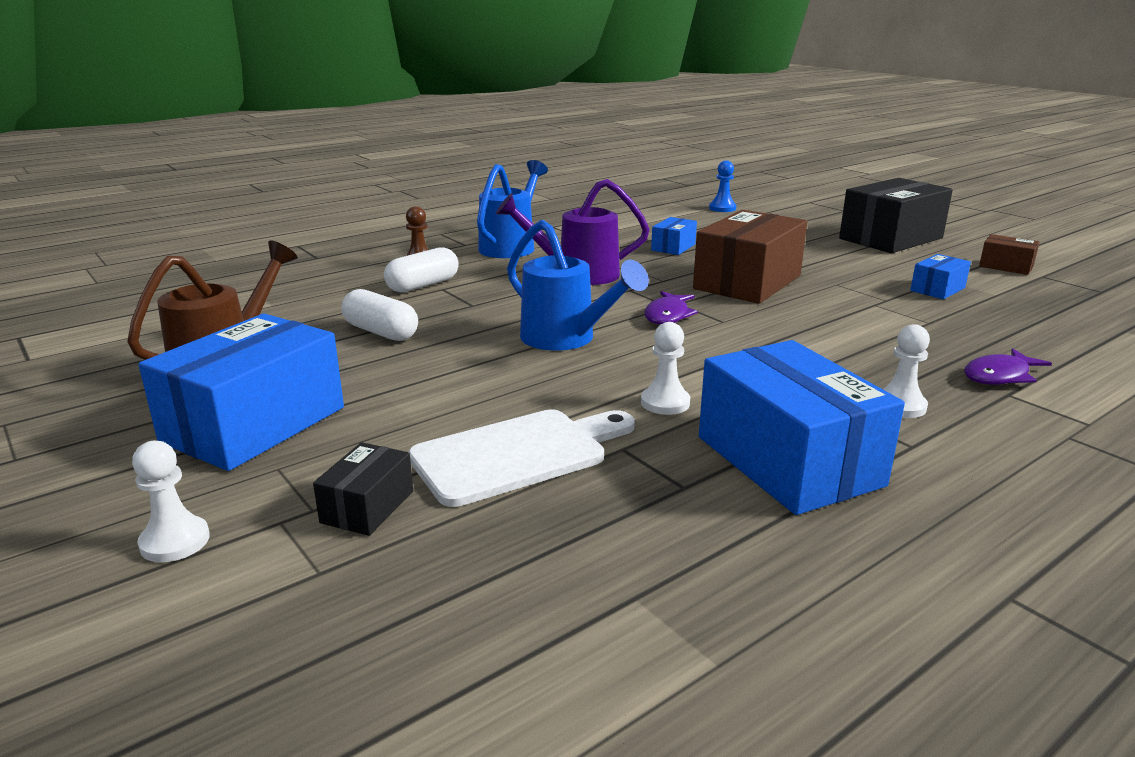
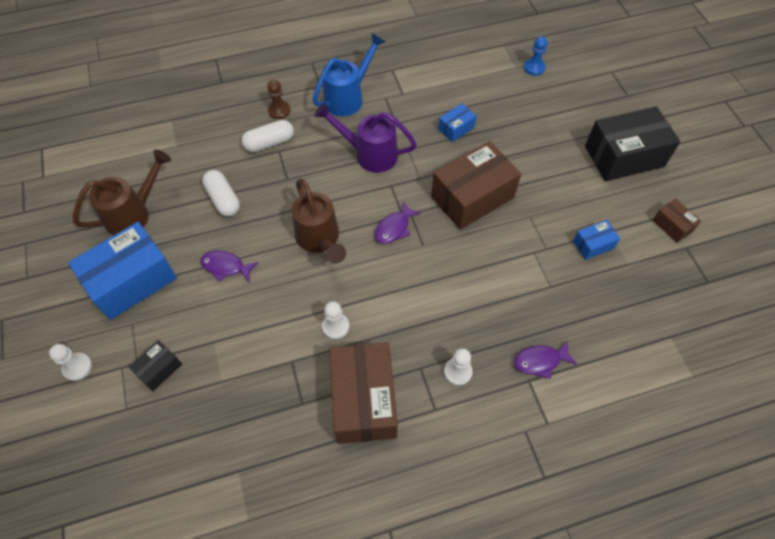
camera: 20 degrees right, 35 degrees up
white cutting board [408,409,634,507] -> none
blue watering can [507,220,649,351] -> brown watering can [292,179,346,264]
blue box [699,340,905,515] -> brown box [329,343,398,444]
none -> purple fish [200,251,259,282]

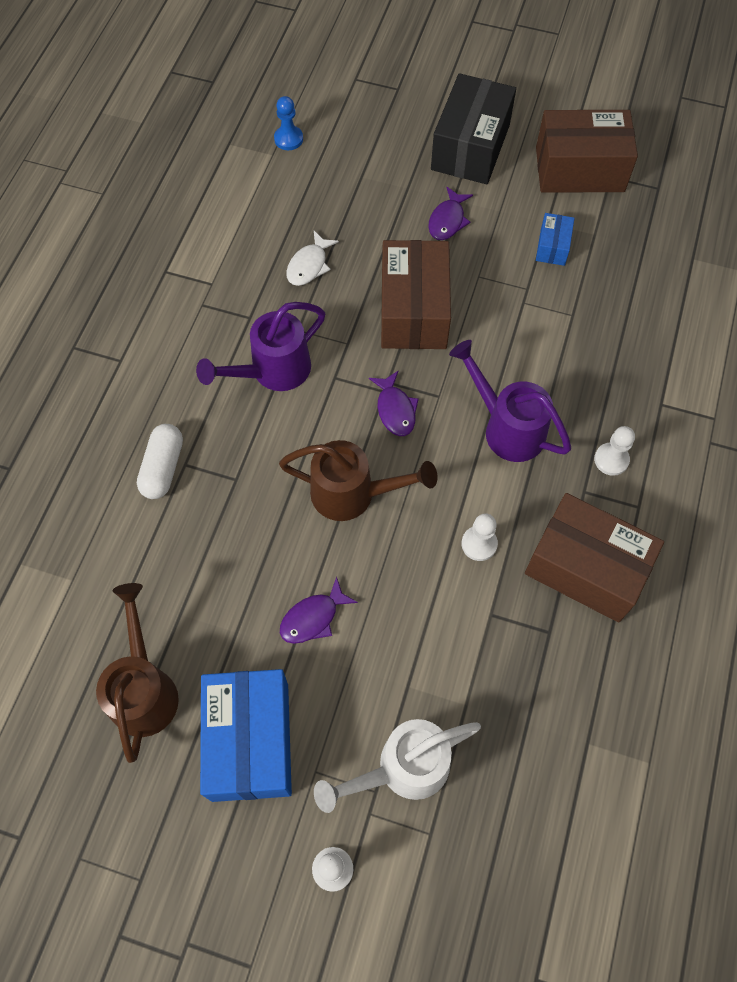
camera: 55 degrees left, 5 degrees up
black box [128,340,182,391] -> white watering can [314,719,481,813]
white capsule [202,170,240,216] -> none
brown pawn [267,80,290,119] -> none
blue watering can [313,33,385,116] -> none
blue box [438,103,476,142] -> white fish [286,231,339,286]
purple fish [514,341,577,379] -> purple fish moved to [428,187,473,240]
brown box [652,198,701,243] -> brown box [536,110,638,193], size x2.12
none -> purple watering can [449,340,571,462]

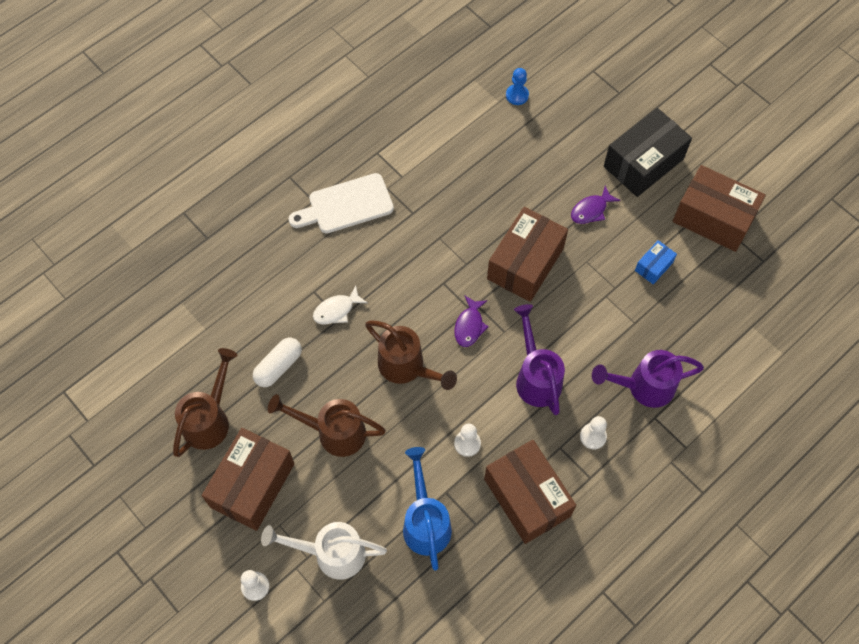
camera: 30 degrees right, 0 degrees up
white capsule [137,424,183,499] -> white capsule moved to [253,338,302,387]
purple watering can [196,302,325,391] -> purple watering can moved to [592,350,704,408]
blue box [200,669,292,802] -> brown box [202,428,294,531]
purple fish [280,577,358,644] -> brown watering can [268,394,386,457]
white fish [286,231,339,286] -> white fish moved to [313,285,368,324]
none -> white cutting board [289,173,394,233]
none -> blue watering can [403,447,452,570]

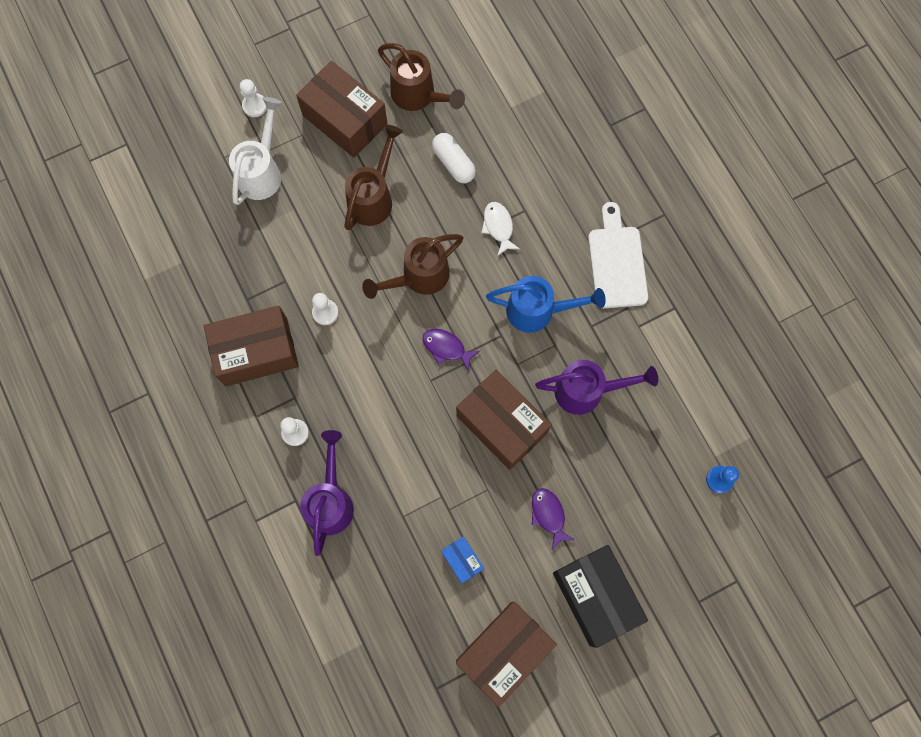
camera: 105 degrees right, 10 degrees up
blue watering can [403,447,452,570] -> blue watering can moved to [486,276,606,333]
purple watering can [514,304,565,415] -> purple watering can moved to [535,360,658,415]

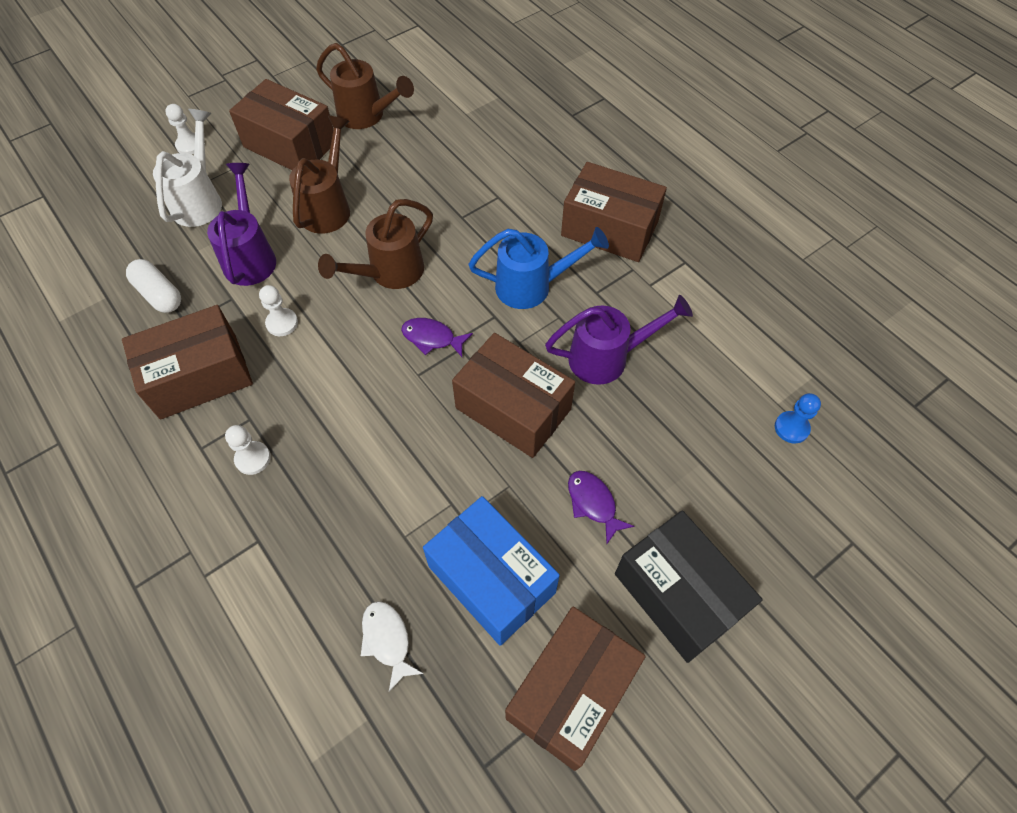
camera: 10 degrees left, 15 degrees down
purple watering can [300,430,354,556] -> purple watering can moved to [207,163,276,286]
white capsule [432,133,476,183] -> white capsule moved to [126,259,181,313]
blue box [441,536,484,584] -> blue box [423,496,560,646], size x2.12
white fish [481,202,520,256] -> white fish moved to [361,601,424,692]
white cutting board [588,202,648,308] -> brown box [561,162,667,262]

